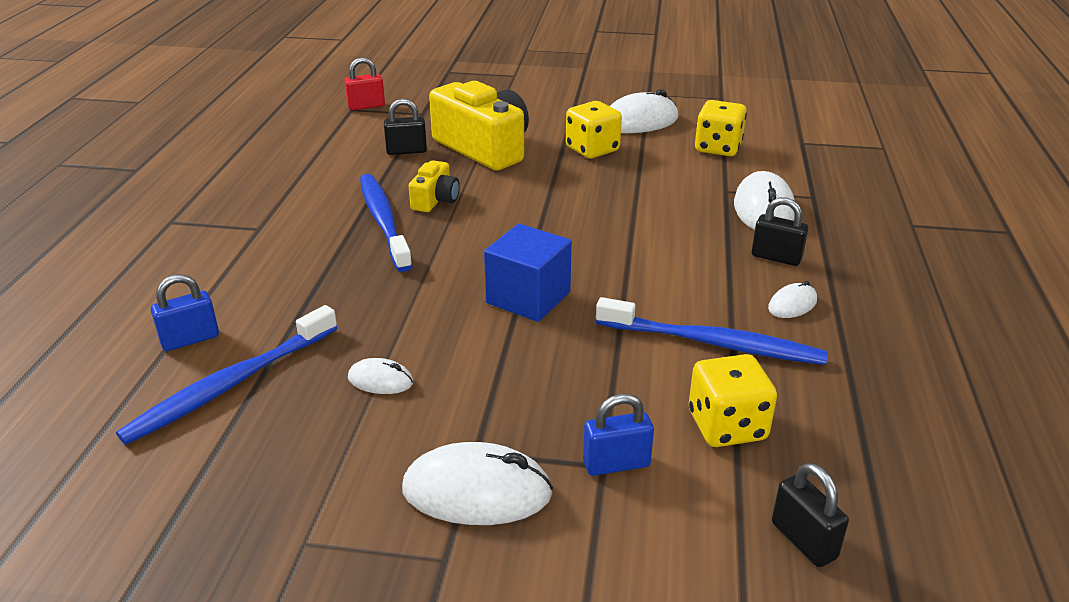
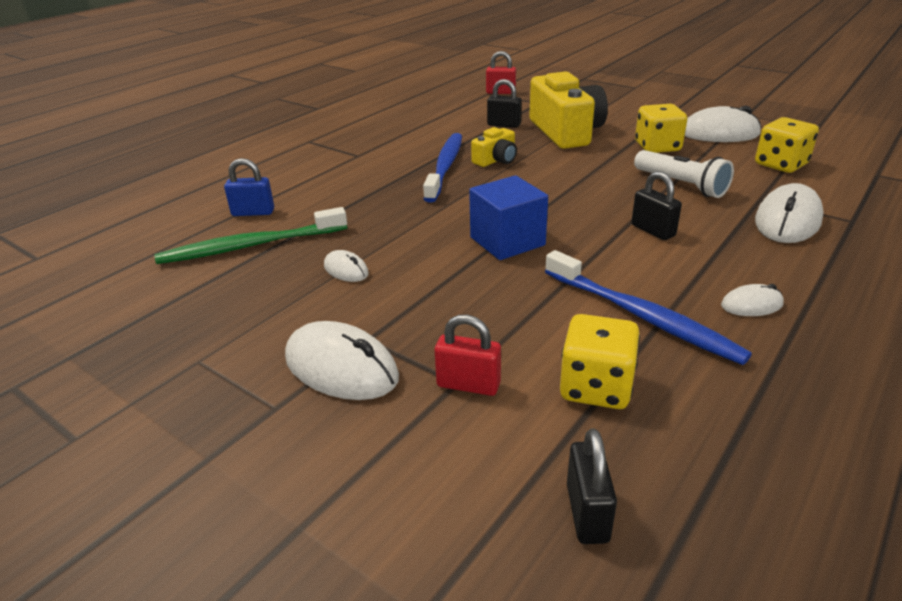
camera: 30 degrees right, 0 degrees up
blue toothbrush [116,305,337,445] -> green toothbrush [155,207,347,264]
blue padlock [583,394,654,476] -> red padlock [435,315,501,396]
black padlock [752,197,808,266] -> black padlock moved to [631,171,682,240]
none -> white flashlight [634,150,734,198]

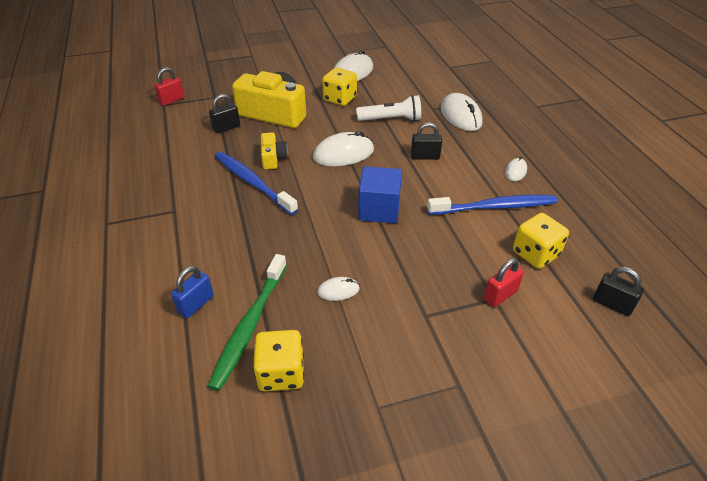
camera: 55 degrees left, 10 degrees up
white mouse [285,321,399,400] -> white mouse moved to [313,131,374,167]
yellow dice [755,117,819,173] -> yellow dice moved to [253,330,304,391]

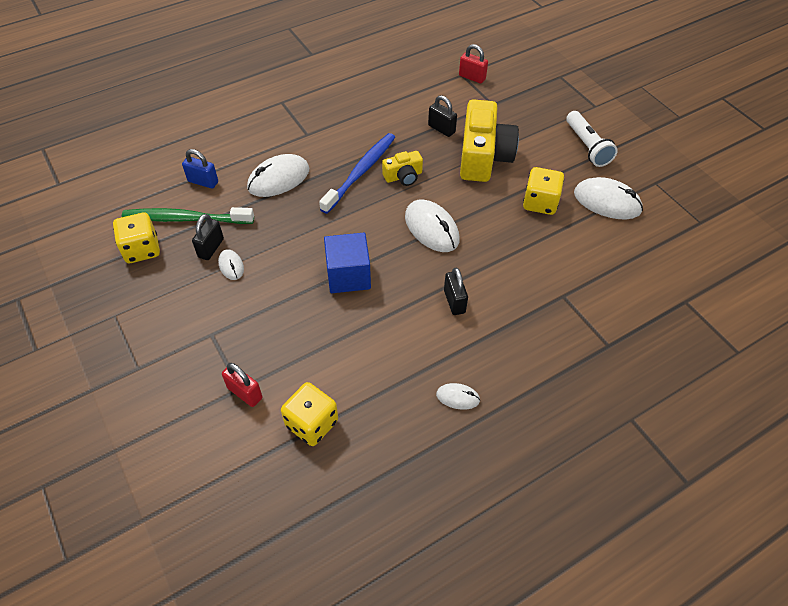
camera: 75 degrees right, 10 degrees up
white flashlight [356,95,421,121] -> white flashlight moved to [566,111,618,167]
blue toothbrush [427,195,558,215] -> none
white mouse [441,93,483,131] -> white mouse moved to [247,154,309,197]
black padlock [593,267,644,316] -> black padlock moved to [192,214,224,260]

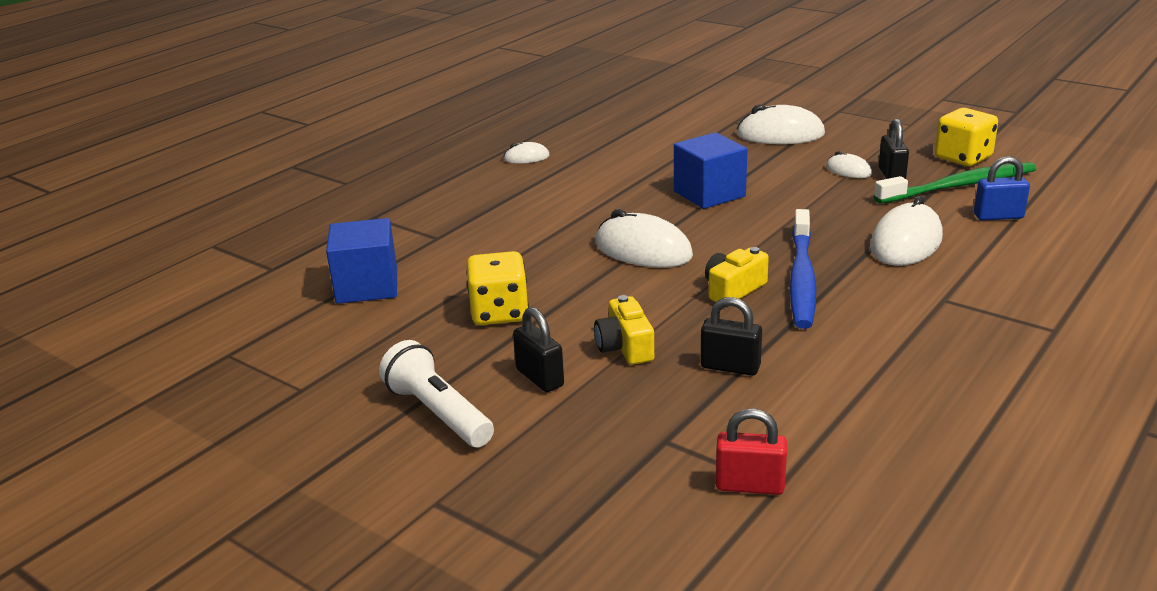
camera: 160 degrees right, 25 degrees down
red padlock [222,363,262,407] -> none
yellow dice [281,382,338,446] -> none
black padlock [444,267,468,315] -> black padlock moved to [513,307,564,392]
yellow camera [460,99,519,182] -> yellow camera [594,295,654,365], size x0.49
white mouse [574,177,643,220] -> white mouse moved to [737,104,825,144]
none -> blue cube [326,218,397,304]

